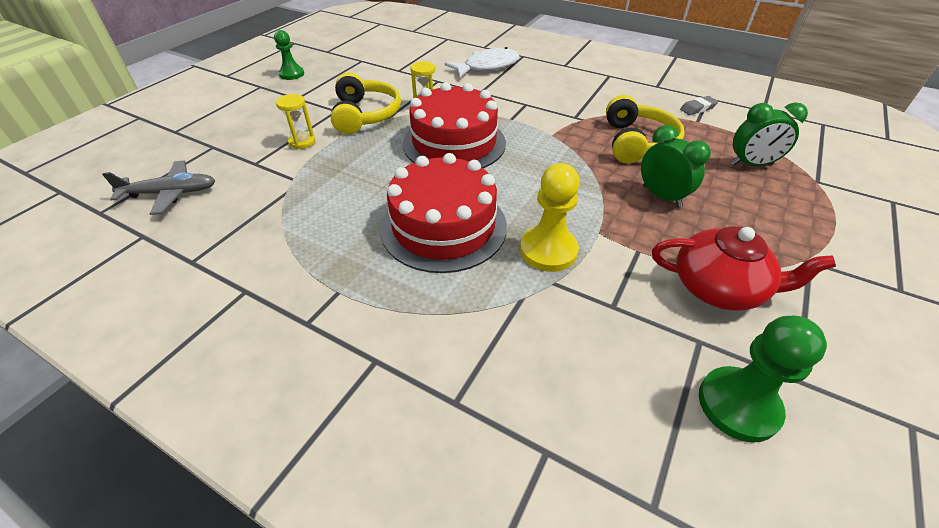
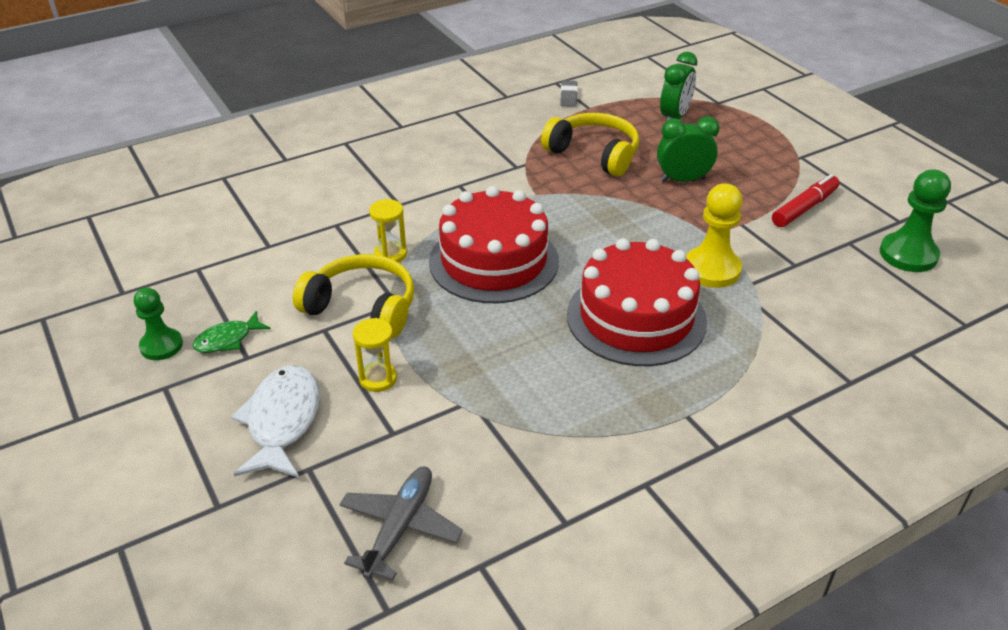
camera: 60 degrees left, 5 degrees down
white fish [444,47,519,78] -> white fish moved to [231,365,320,477]
red teapot [652,226,836,311] -> red marker [772,174,840,227]
none -> green fish [193,311,271,353]

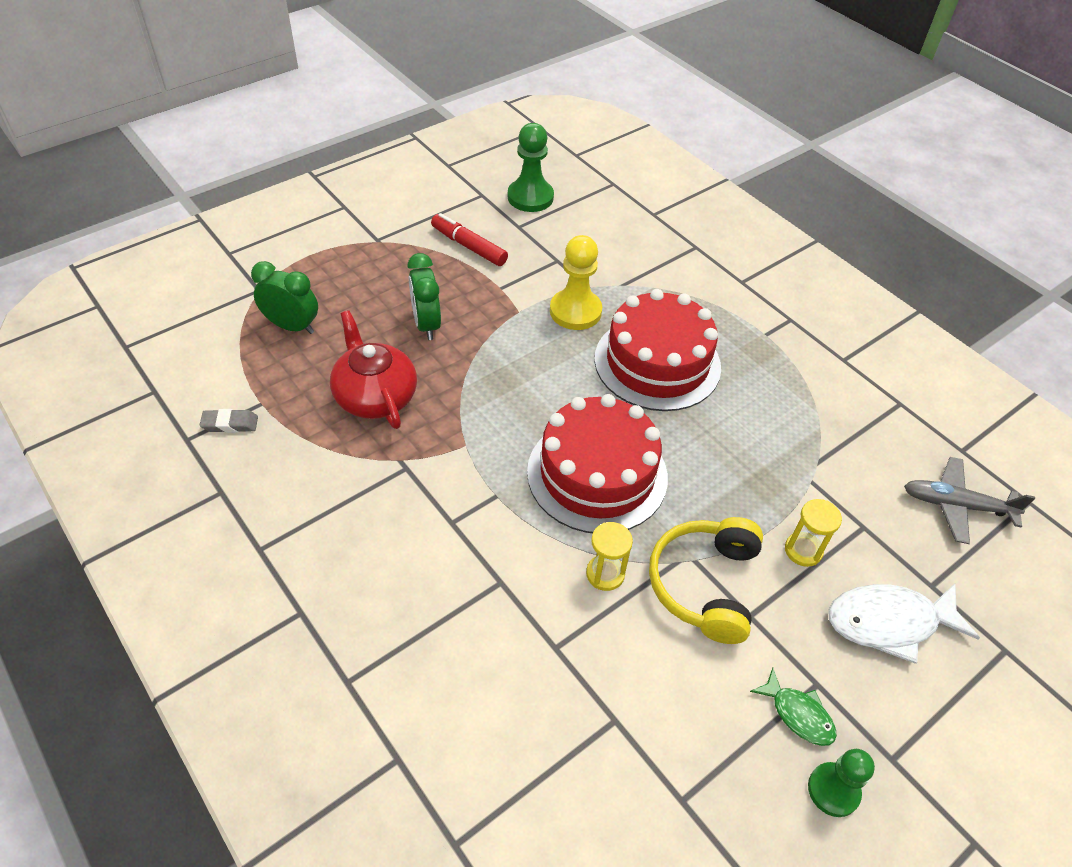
camera: 100 degrees left, 10 degrees up
yellow headphones [541,113,639,176] -> red teapot [330,310,417,429]

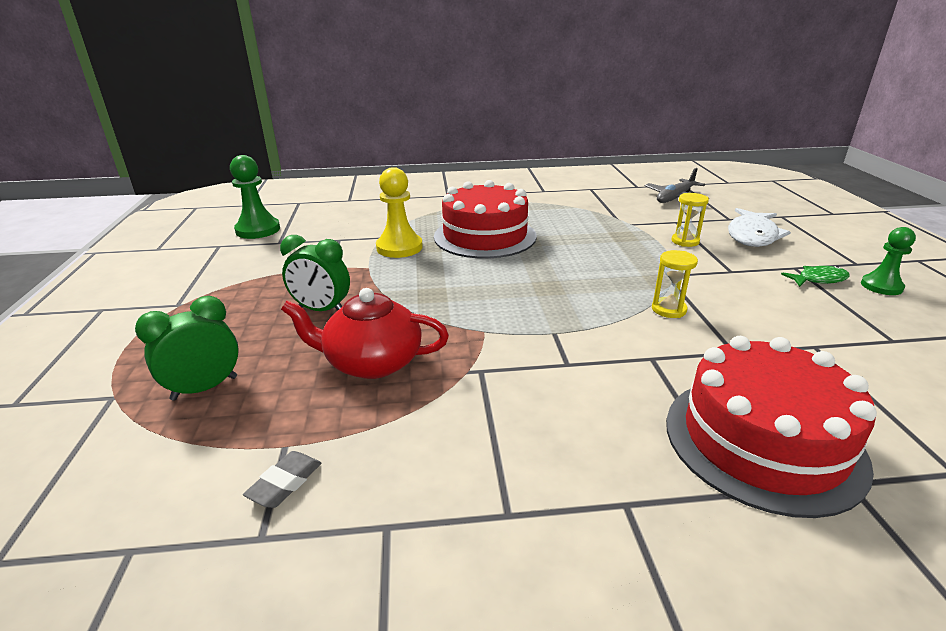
camera: 55 degrees left, 20 degrees down
red marker [431,213,508,266] -> none
red cake [527,394,668,533] -> red cake moved to [666,336,877,518]
yellow headphones [649,517,763,644] -> none

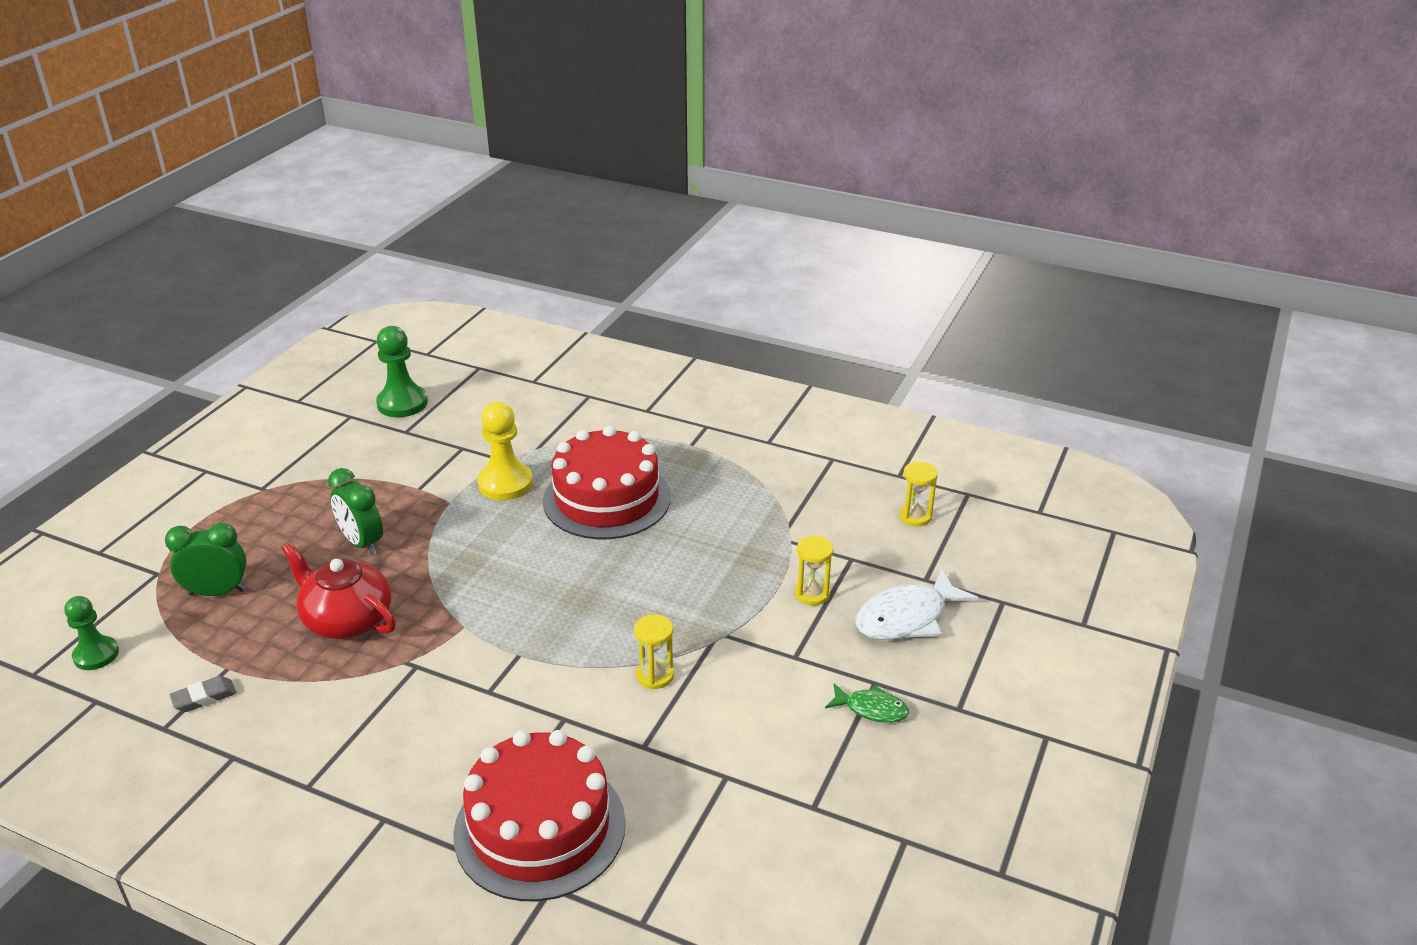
camera: 30 degrees right, 5 degrees up
grey plane [645,168,709,203] -> yellow hourglass [899,461,938,526]
green pawn [861,227,916,295] -> green pawn moved to [64,596,119,670]

